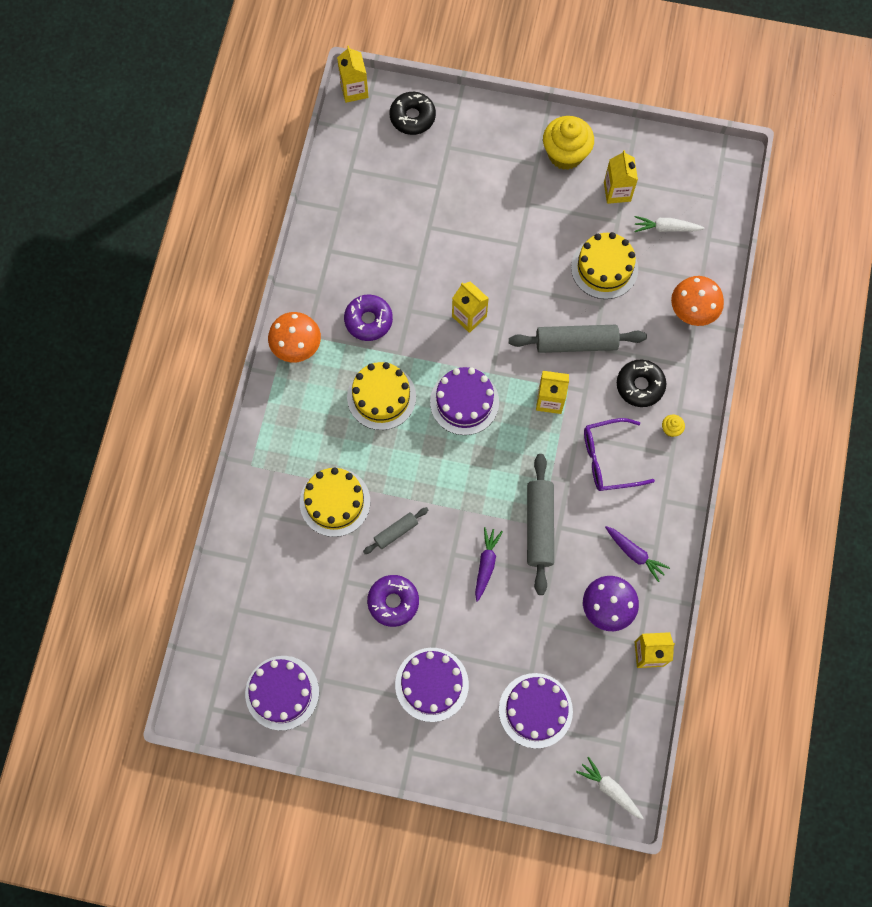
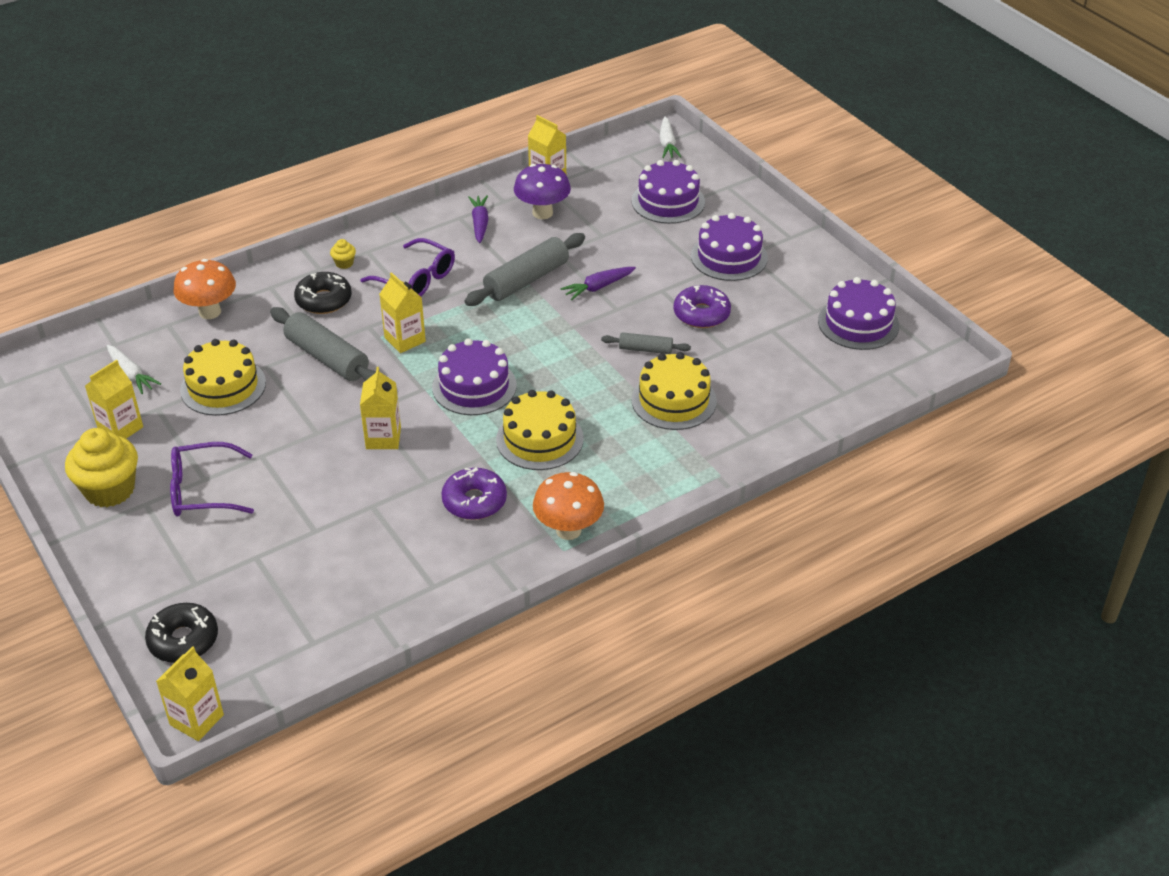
camera: 135 degrees left, 30 degrees down
none -> purple glasses [170,442,254,517]

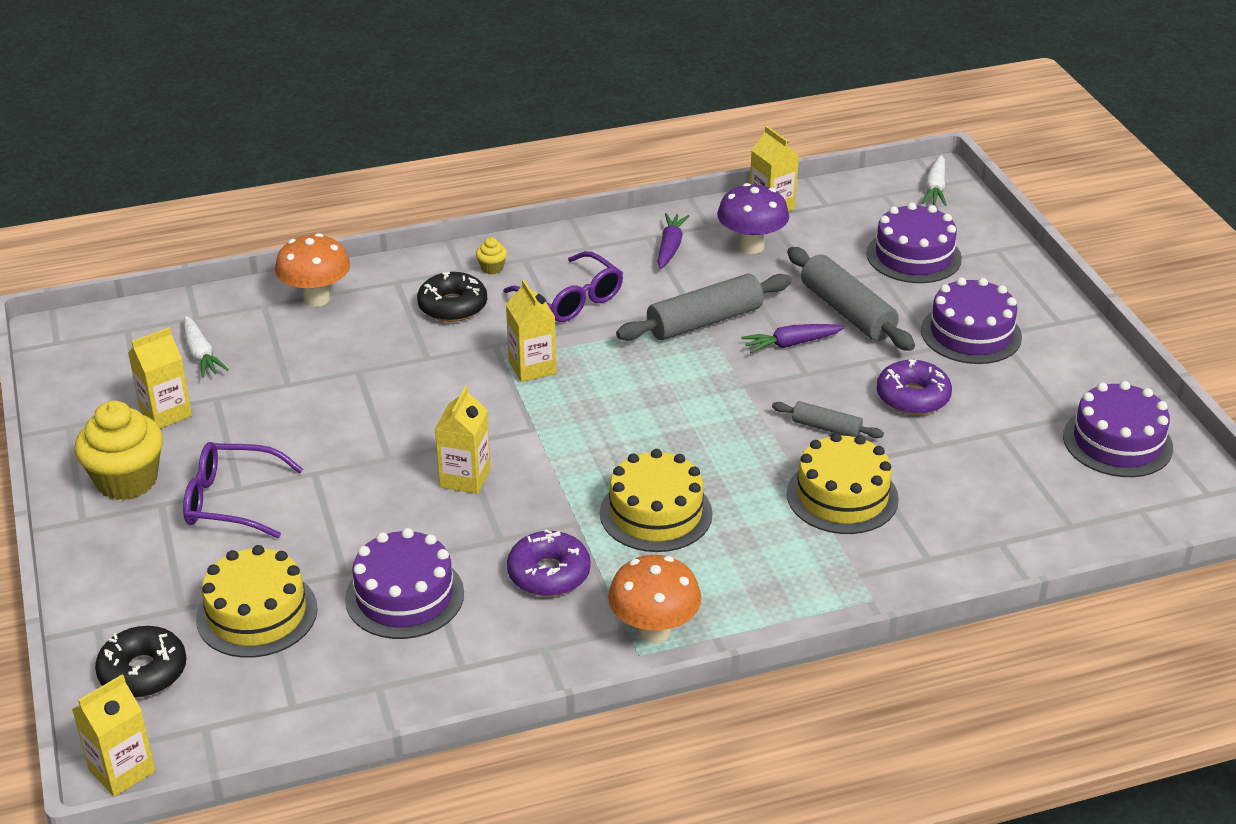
camera: 15 degrees right, 5 degrees down
yellow cake [180,339,266,416] -> yellow cake moved to [196,545,318,658]
grey rolling pin [270,307,376,381] -> grey rolling pin moved to [787,247,915,351]
purple cake [432,338,517,415] -> purple cake moved to [345,528,464,639]

